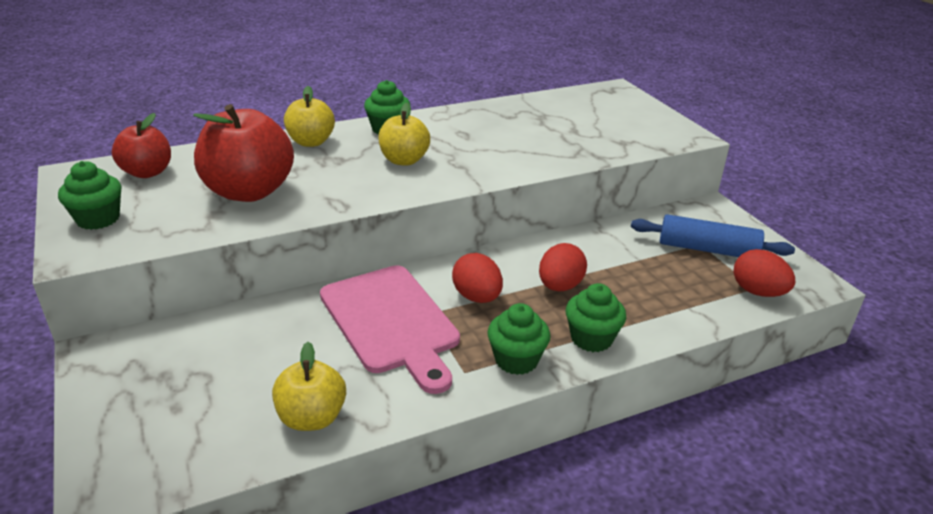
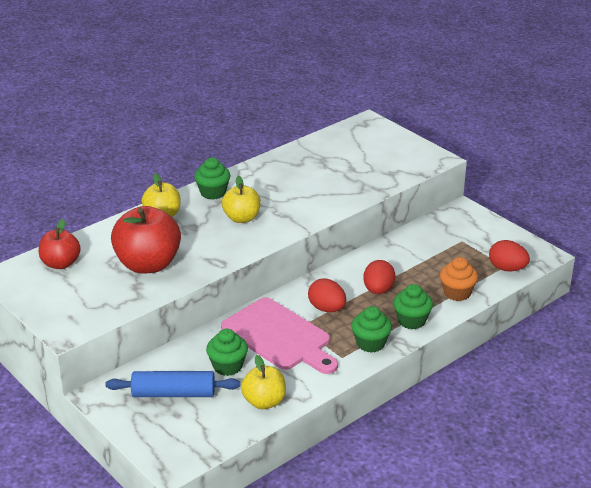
camera: 15 degrees left, 0 degrees up
green cupcake [58,161,121,230] -> green cupcake moved to [206,329,248,376]
blue rolling pin [631,214,795,257] -> blue rolling pin moved to [105,371,240,397]
none -> orange cupcake [440,257,478,301]

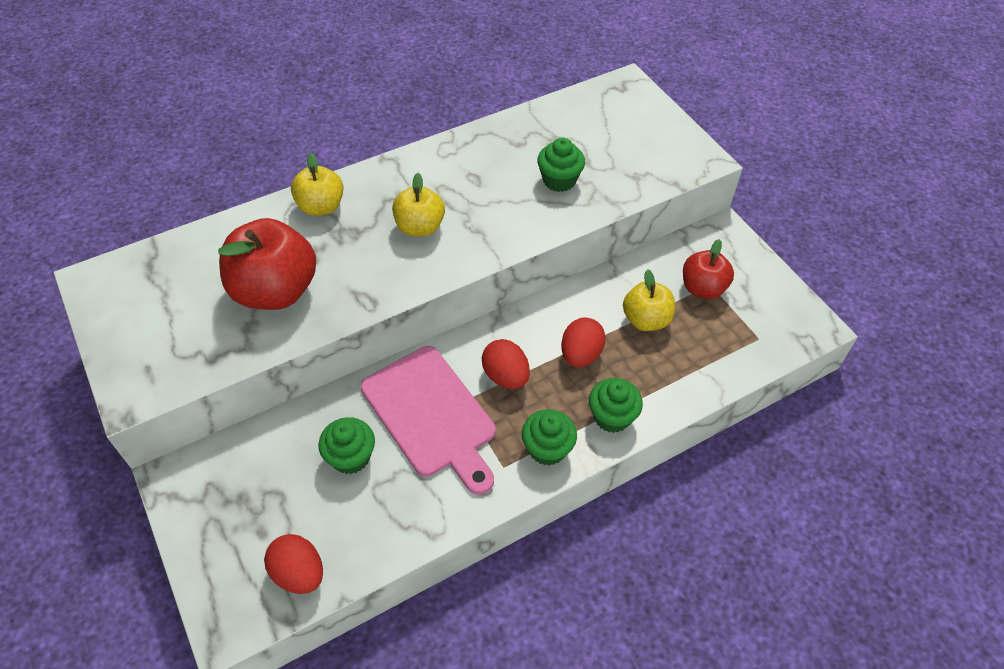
camera: 10 degrees right, 20 degrees up
red apple [39,219,81,269] -> red apple moved to [683,239,734,299]
blue rolling pin [105,371,240,397] -> none
green cupcake [194,158,231,200] -> green cupcake moved to [537,138,585,192]
yellow apple [241,355,286,409] -> yellow apple moved to [623,269,675,331]
orange cupcake [440,257,478,301] -> none
red egg [489,240,530,271] -> red egg moved to [264,534,323,594]

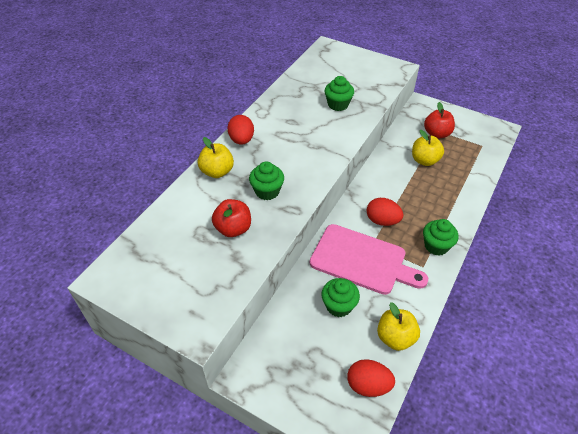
camera: 30 degrees left, 5 degrees down
red apple [218,218,316,310] -> red apple [212,199,251,237], size x0.60
yellow apple [392,173,445,237] -> yellow apple moved to [377,302,420,351]
red egg [561,318,606,367] -> red egg moved to [227,115,254,145]
green cupcake [589,378,643,433] -> green cupcake moved to [249,161,284,200]

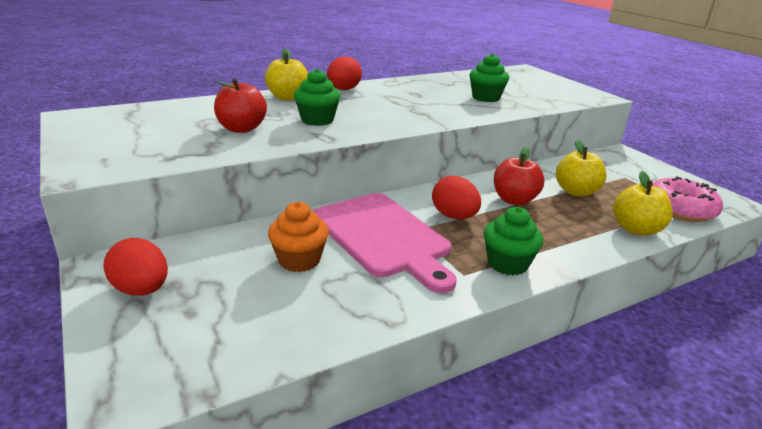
camera: 30 degrees right, 20 degrees down
green cupcake [321,278,360,317] -> orange cupcake [268,202,329,272]
red egg [347,359,395,397] -> red egg moved to [103,238,168,296]
yellow apple [377,302,420,351] -> yellow apple moved to [613,171,673,235]
red apple [424,102,455,139] -> red apple moved to [494,147,544,205]
none -> pink donut [652,176,723,222]

